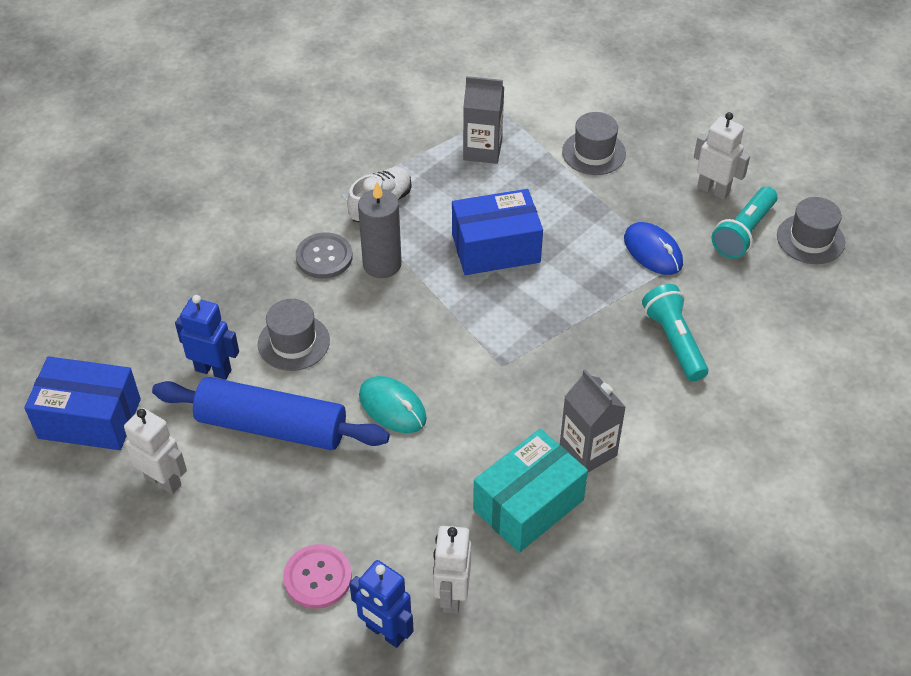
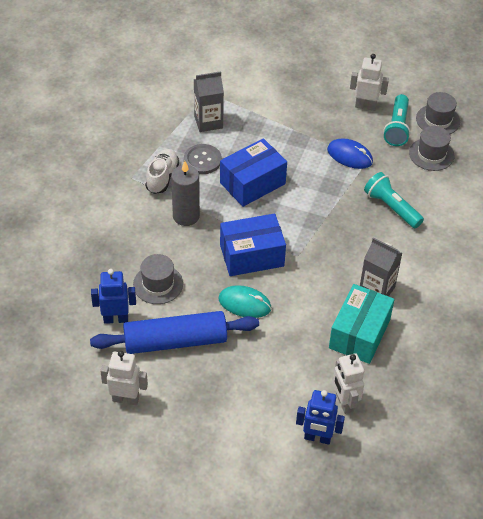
camera: 25 degrees left, 0 degrees up
blue box [24,356,141,450] -> blue box moved to [220,213,286,276]
pink button [283,544,352,609] -> none
grey button [296,232,353,279] -> grey button moved to [184,144,222,174]
grey hat [562,112,626,175] -> grey hat moved to [409,126,454,171]

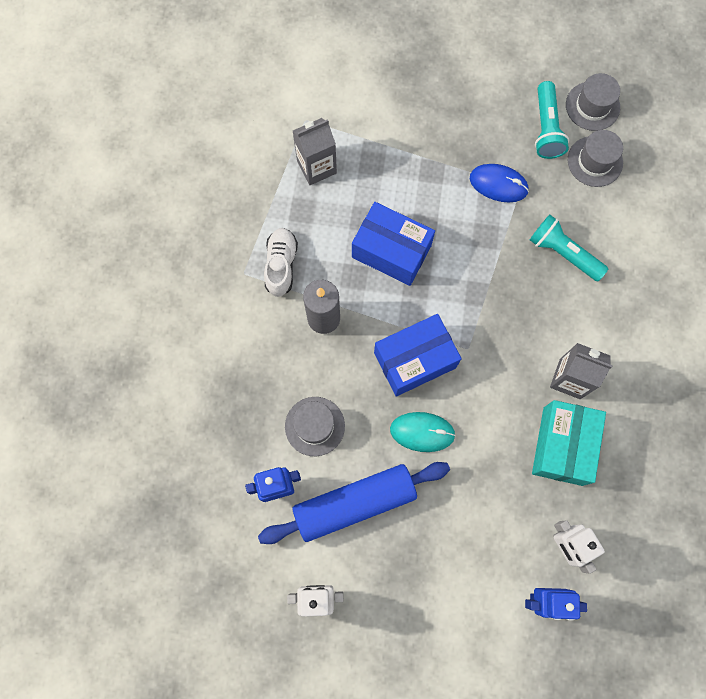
camera: 10 degrees left, 25 degrees up
grey button [184,144,222,174] -> none
blue box [220,138,287,207] -> blue box turned 75 degrees clockwise [352,202,435,286]
white robot [350,54,389,111] -> none

